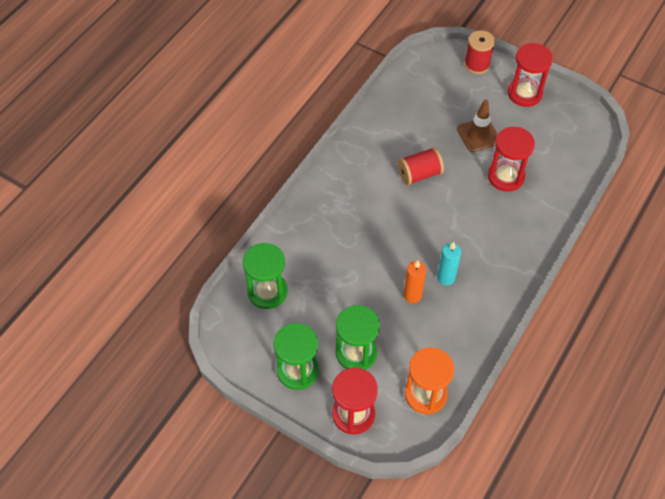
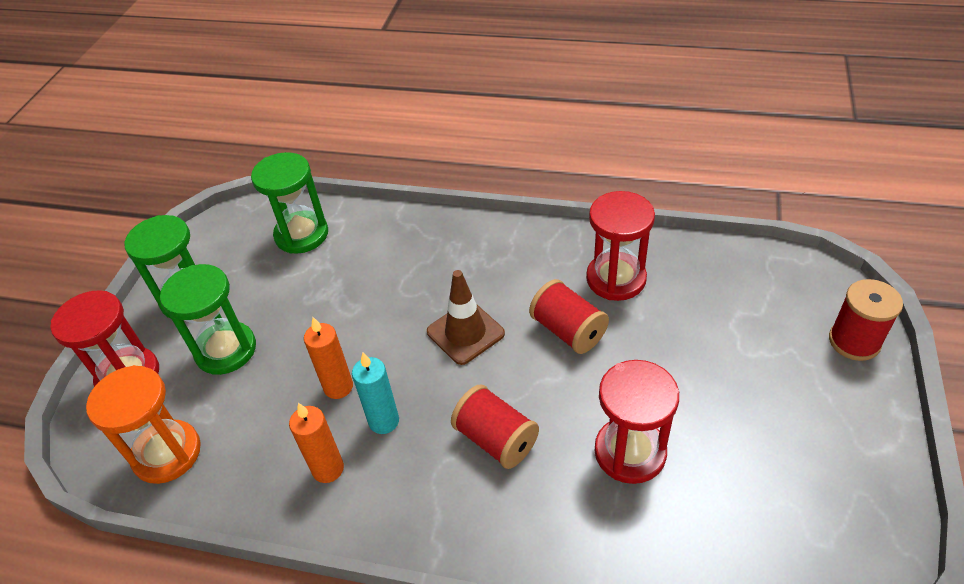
camera: 75 degrees right, 10 degrees down
brown traffic cone [457,100,498,152] -> brown traffic cone moved to [427,270,505,365]
red hourglass [507,43,553,107] -> red hourglass moved to [586,191,655,301]
none -> orange candle [289,403,344,483]
none -> red spool [451,385,539,469]

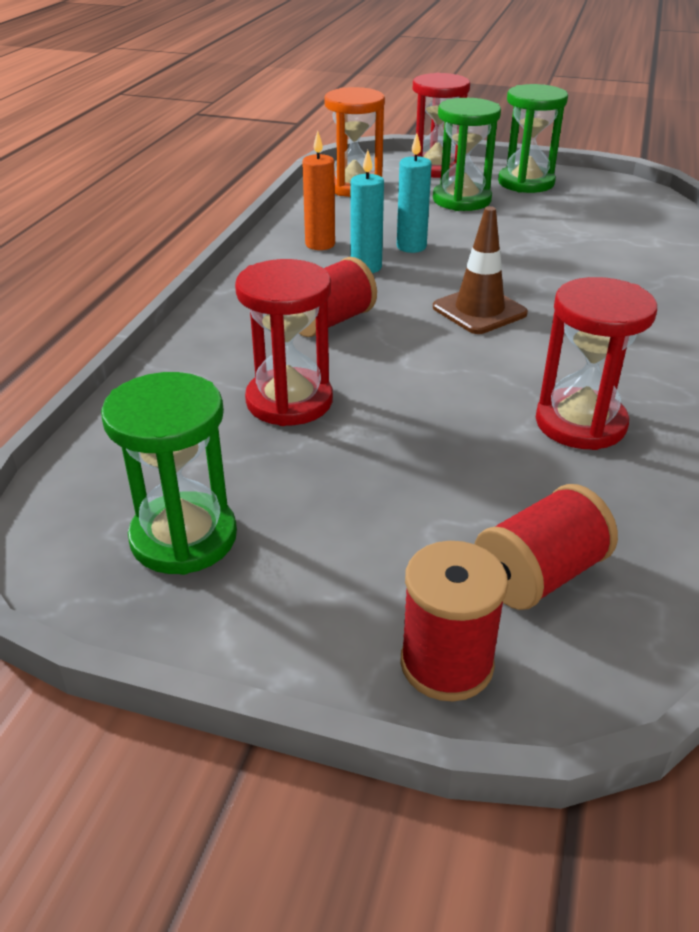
camera: 90 degrees right, 10 degrees down
green hourglass [251,152,328,254] -> green hourglass moved to [101,372,237,575]
orange candle [304,317,353,399] -> turquoise candle [397,133,432,253]
red spool [529,279,609,354] -> red spool moved to [475,484,618,610]

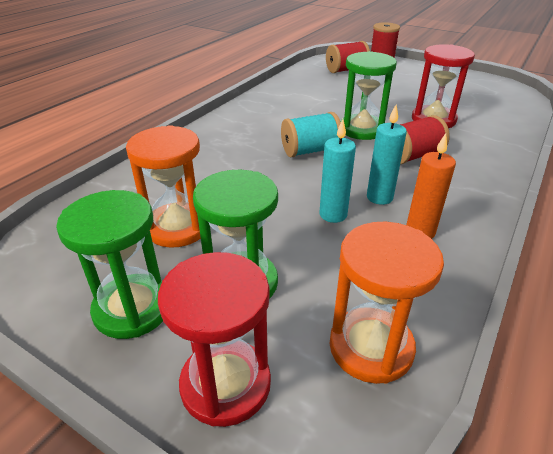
camera: 165 degrees left, 0 degrees up
green hourglass [101,372,237,575] -> green hourglass moved to [341,51,397,140]
brown traffic cone [433,206,528,334] -> turquoise spool [281,112,341,157]
red hourglass [536,277,657,450] -> none
none -> orange hourglass [126,125,201,248]

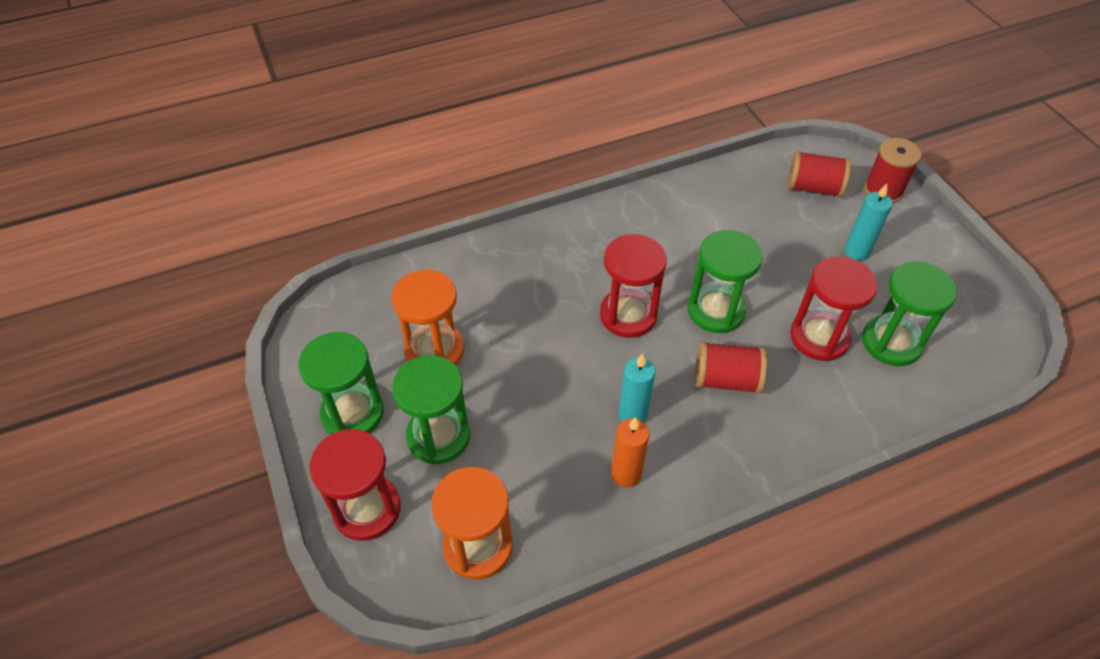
camera: 35 degrees right, 15 degrees up
turquoise spool [281,112,341,157] -> red hourglass [600,234,667,338]
turquoise candle [319,119,356,223] -> turquoise candle moved to [844,184,893,261]
none -> green hourglass [862,261,957,366]

